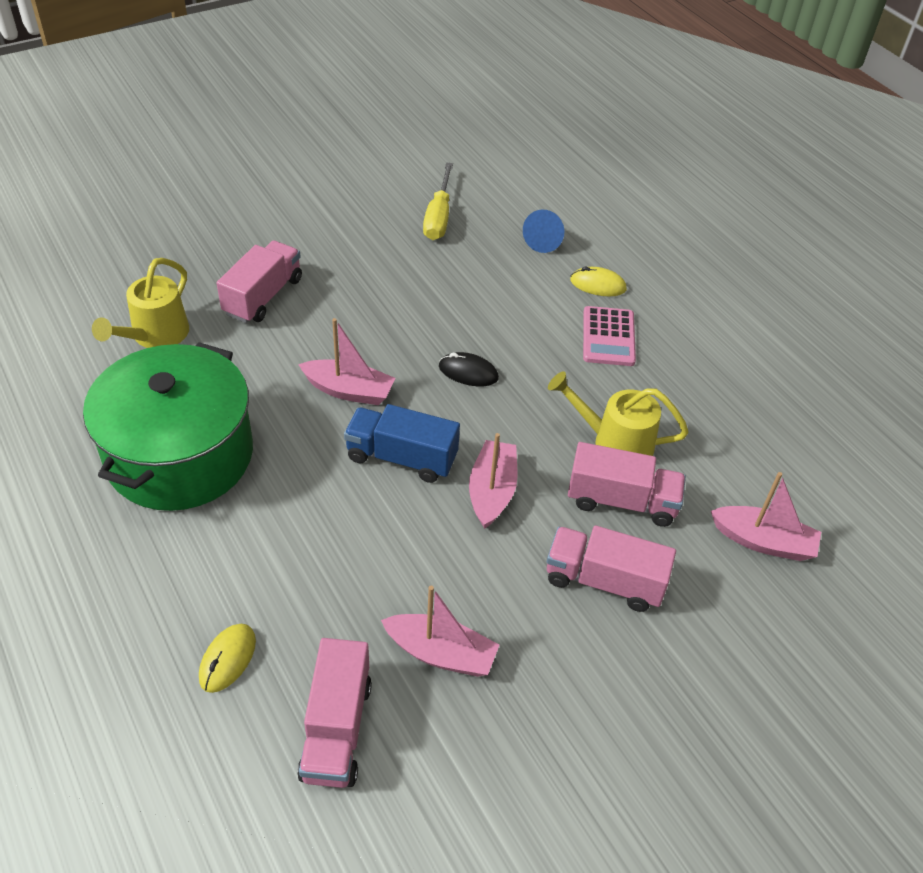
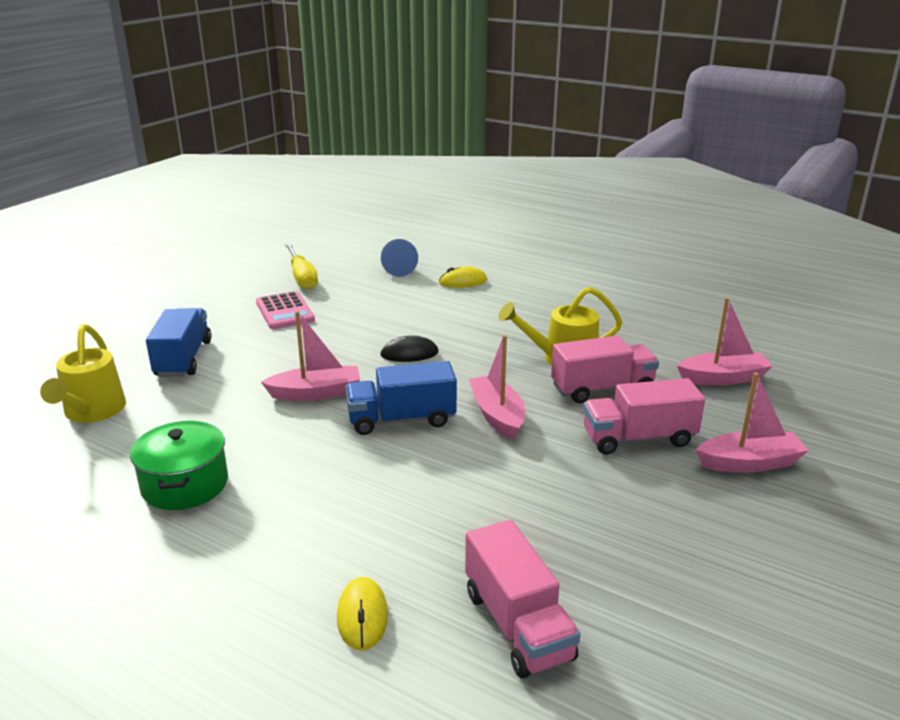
camera: 25 degrees left, 20 degrees down
green pot [83,342,253,511] -> green pot [130,421,228,510], size x0.54
pink truck [217,241,302,323] -> blue truck [146,308,212,377]
pink boat [381,585,499,677] -> pink boat moved to [696,373,809,473]
pink calculator [583,306,636,366] -> pink calculator moved to [256,291,315,329]

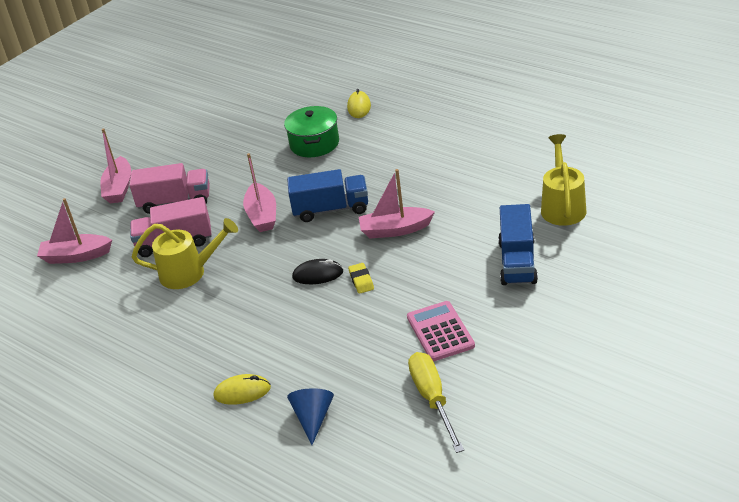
camera: 170 degrees left, 10 degrees up
green pot [130,421,228,510] -> green pot moved to [284,106,339,157]
pink truck [465,520,580,679] -> none
pink boat [696,373,809,473] -> pink boat turned 90 degrees counterclockwise [100,128,131,203]
none -> yellow eraser [348,263,374,294]

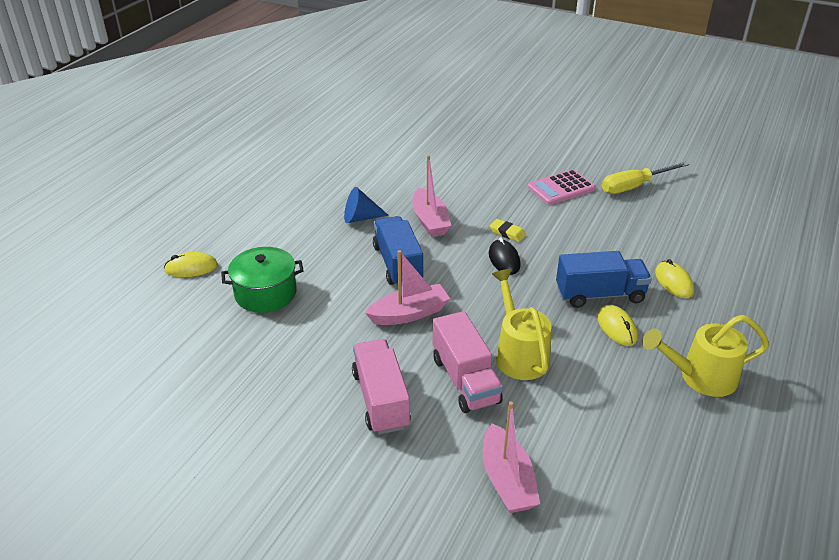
camera: 105 degrees left, 0 degrees up
pink boat [100,128,131,203] -> none
blue cone [287,388,334,445] -> blue cone moved to [344,187,389,223]
yellow eraser [348,263,374,294] -> yellow eraser turned 60 degrees clockwise [490,219,526,242]
blue truck [498,204,538,285] -> blue truck moved to [556,251,652,308]
yellow watering can [541,134,586,226] -> yellow watering can moved to [642,315,769,397]
none -> yellow mouse [597,305,638,346]

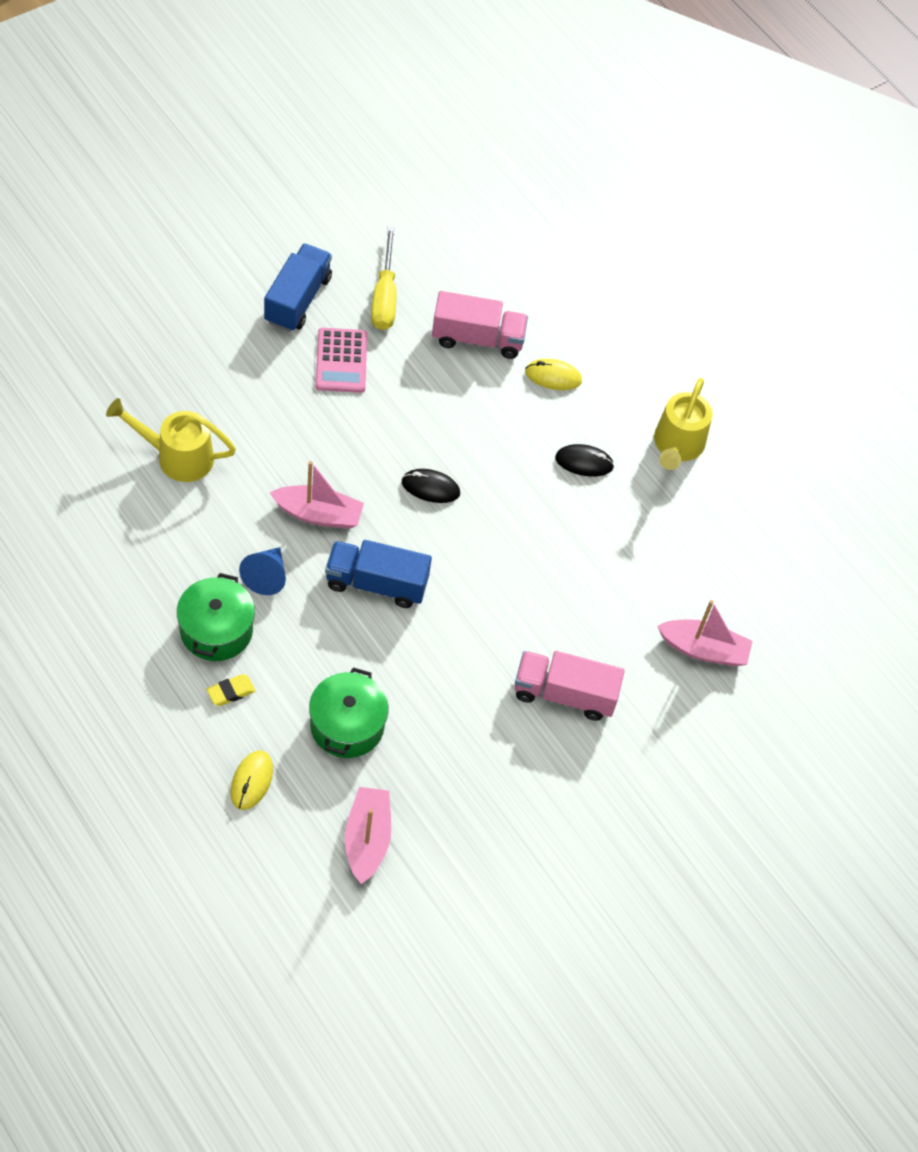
camera: 70 degrees left, 20 degrees up
pink boat [365,250,450,325] -> pink boat moved to [345,787,391,884]
pink truck [433,311,503,413] -> pink truck moved to [432,291,528,359]
yellow eraser [490,219,526,242] -> yellow eraser moved to [207,674,255,706]
yellow watering can [492,269,552,380] -> yellow watering can moved to [106,398,236,482]
blue truck [556,251,652,308] -> blue truck moved to [264,243,332,332]
yellow mouse [597,305,638,346] -> black mouse [555,444,614,477]
none -> green pot [177,573,255,661]

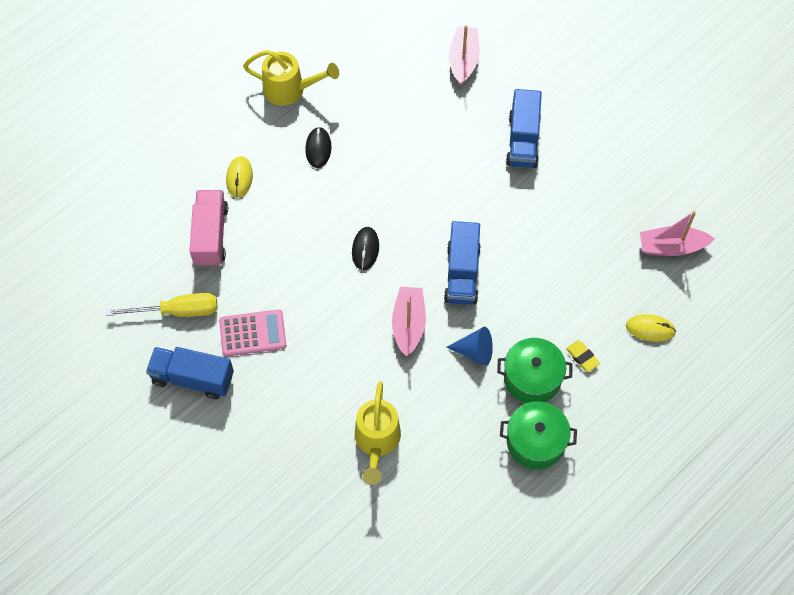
camera: 90 degrees left, 5 degrees up
green pot [309,667,389,758] -> green pot moved to [500,401,577,469]
pink truck [515,651,625,721] -> blue truck [506,89,542,168]

